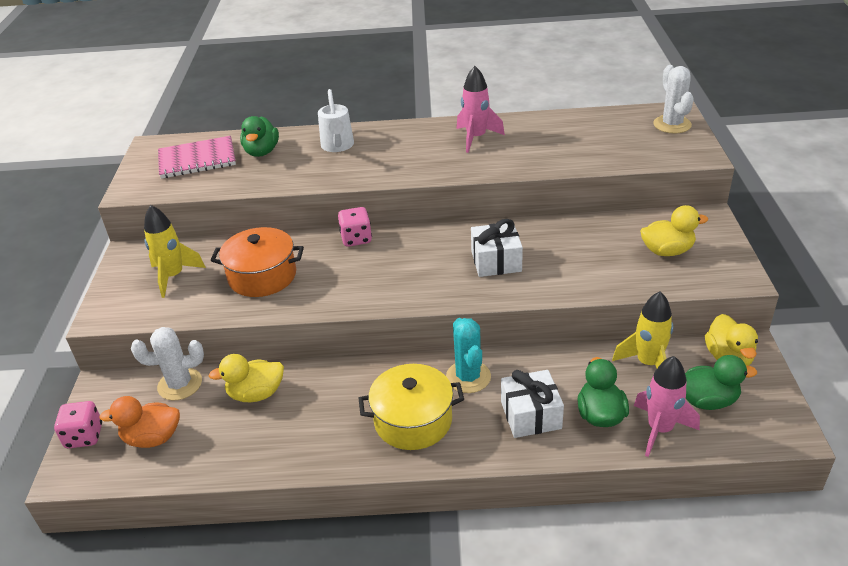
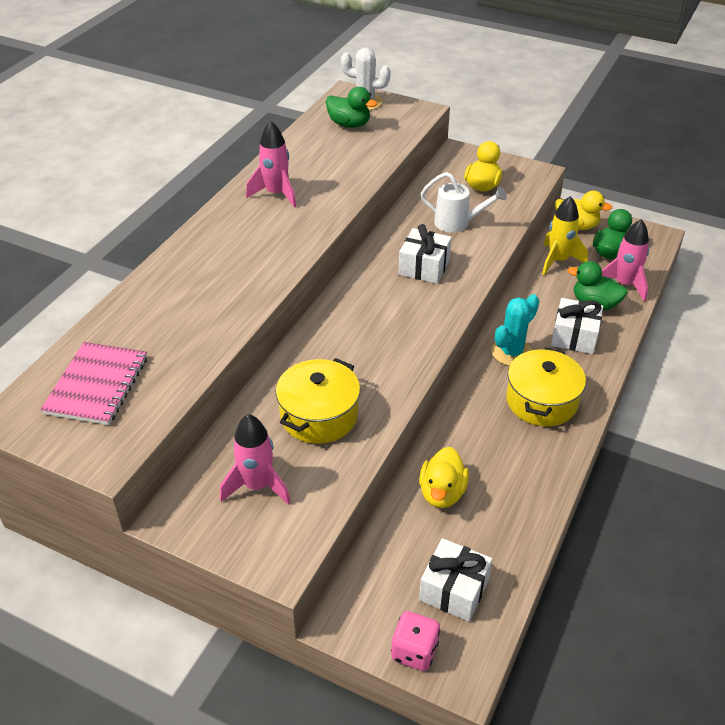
camera: 65 degrees left, 5 degrees up
orange duck [99,396,180,448] -> white gift [419,538,493,622]
white cactus [131,327,204,401] -> none
yellow rocket [144,205,206,298] -> pink rocket [220,414,291,505]
orange pot [211,227,304,297] -> yellow pot [276,358,360,444]
green duck [240,116,279,157] -> green duck moved to [326,87,377,128]
white watering can [318,89,354,152] -> white watering can moved to [421,172,507,233]
pink dice [338,207,372,247] -> none
turquoise cactus [446,318,491,393] -> turquoise cactus turned 60 degrees counterclockwise [492,294,539,366]

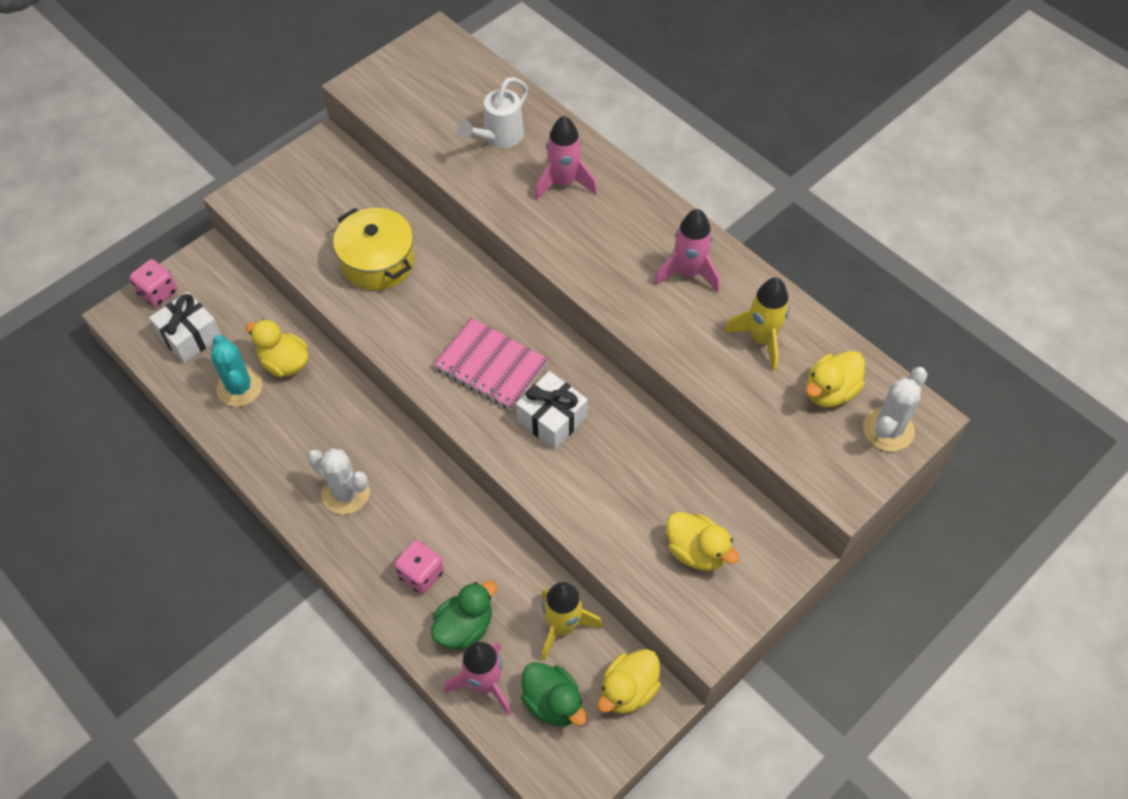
camera: 110 degrees right, 15 degrees up
pink notebook [40,342,147,425] -> pink notebook moved to [433,318,548,410]
pink rocket [220,414,291,505] -> pink rocket moved to [535,116,597,200]
green duck [326,87,377,128] -> yellow duck [806,351,865,407]
white watering can [421,172,507,233] -> white watering can moved to [458,77,528,148]
turquoise cactus [492,294,539,366] -> turquoise cactus moved to [211,335,262,407]
yellow pot [506,347,586,426] -> white cactus [307,448,370,515]
white gift [551,298,603,354] -> pink dice [395,540,444,594]
none -> yellow rocket [724,278,790,371]

